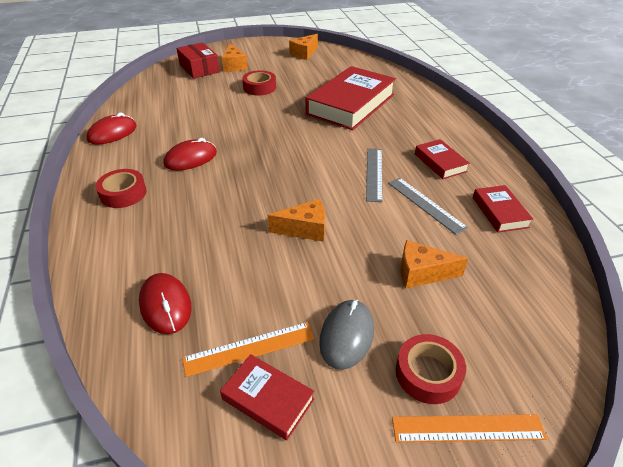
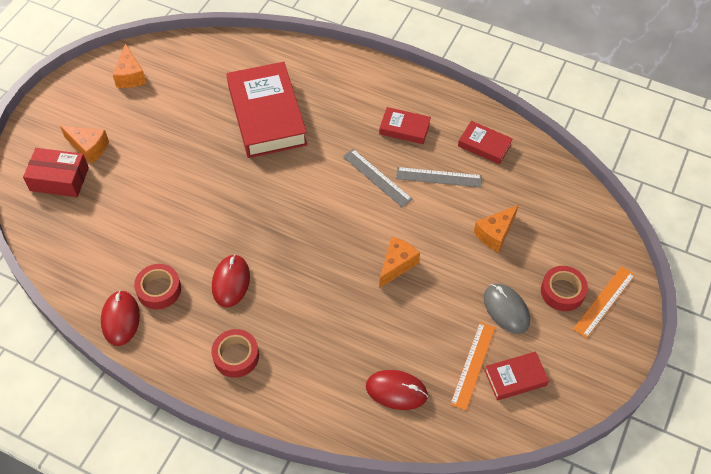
camera: 50 degrees left, 15 degrees up
red tape [242,70,276,96] -> red tape moved to [134,264,181,309]

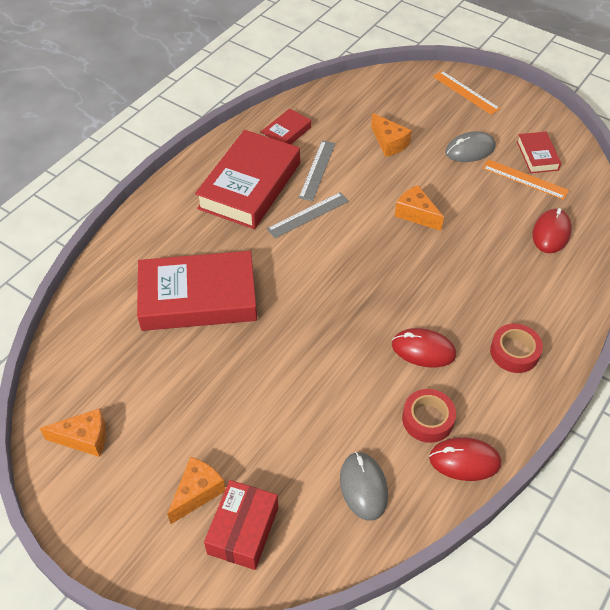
camera: 80 degrees left, 5 degrees down
red book [379,107,431,144] -> red book [195,130,300,229], size x2.11
red tape [541,266,588,311] -> none
none -> grey mouse [340,452,388,521]

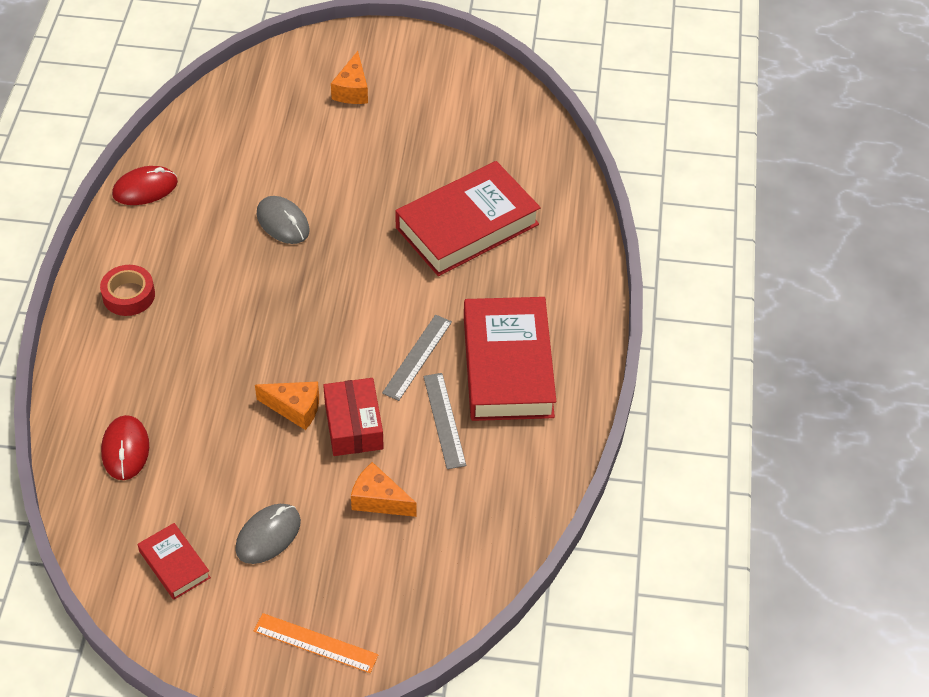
camera: 150 degrees right, 0 degrees up
orange cheese [40,408,106,457] -> none
red box [204,480,278,570] -> red box moved to [323,378,384,456]
red book [260,108,311,144] -> none
grey mouse [340,452,388,521] -> grey mouse moved to [257,196,310,244]
red mouse [392,328,456,368] -> none
red tape [402,389,456,443] -> none
orange ruler [483,159,569,200] -> none

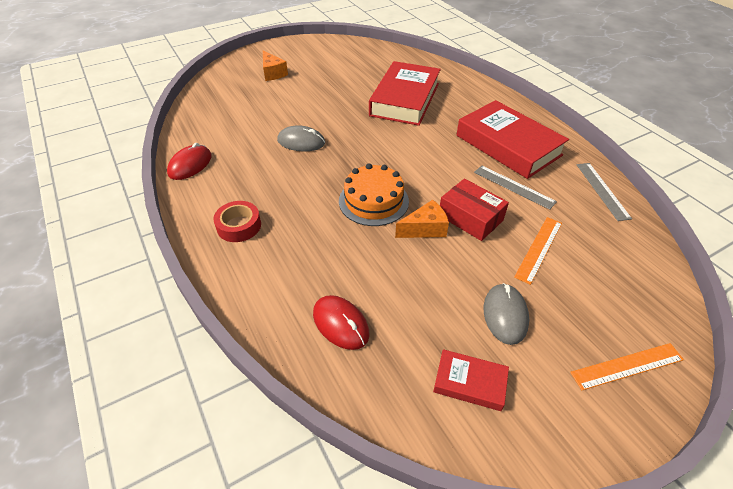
camera: 35 degrees left, 5 degrees down
orange cheese [351,462,417,517] -> orange ruler [514,217,562,285]
grey ruler [382,315,452,401] -> grey ruler moved to [577,163,632,221]
none -> orange cake [339,163,409,226]

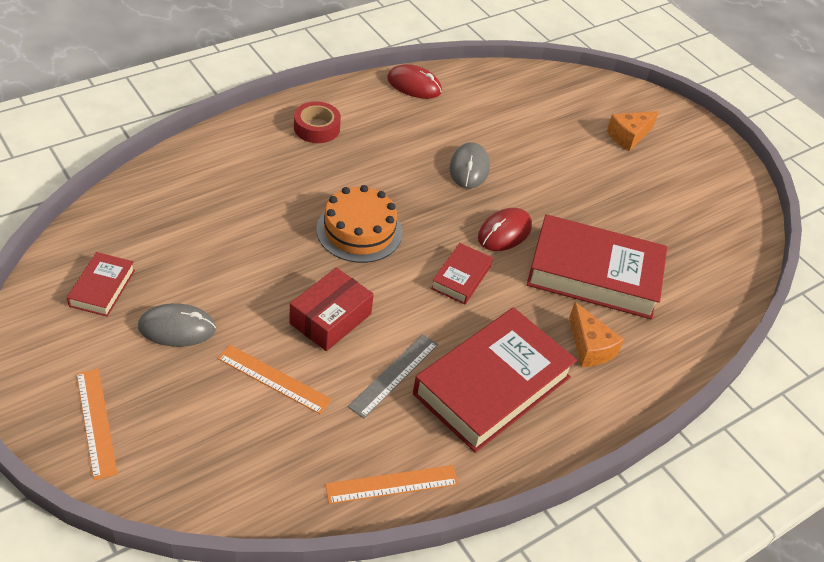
camera: 80 degrees right, 0 degrees up
red mouse [313,295,370,350] -> red mouse moved to [478,208,532,251]
orange cheese [395,200,449,238] -> orange cheese moved to [569,302,624,367]
grey ruler [577,163,632,221] -> orange ruler [325,465,459,504]
none -> red book [431,243,493,304]

